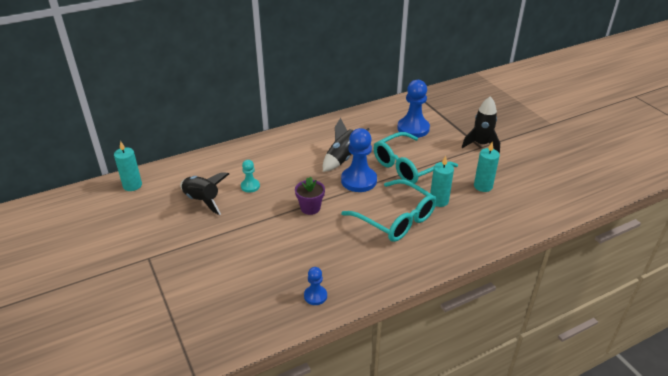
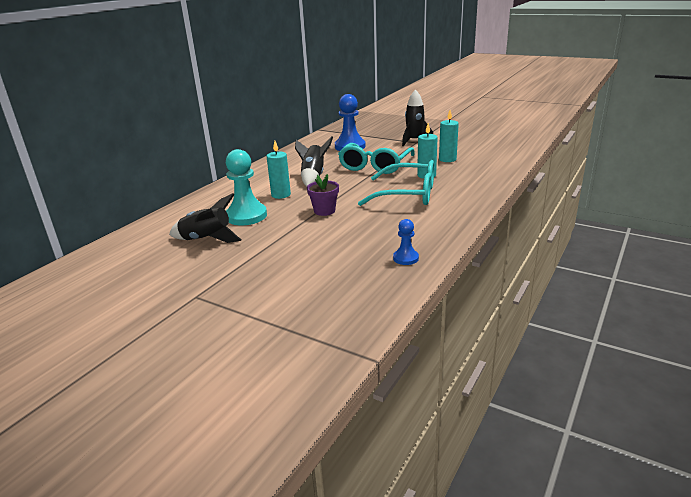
camera: 30 degrees left, 10 degrees down
turquoise candle [114,141,142,191] -> turquoise candle moved to [266,141,291,199]
turquoise pawn [241,160,260,193] -> turquoise pawn [226,149,267,225], size x1.91
blue pawn [341,128,377,192] -> none

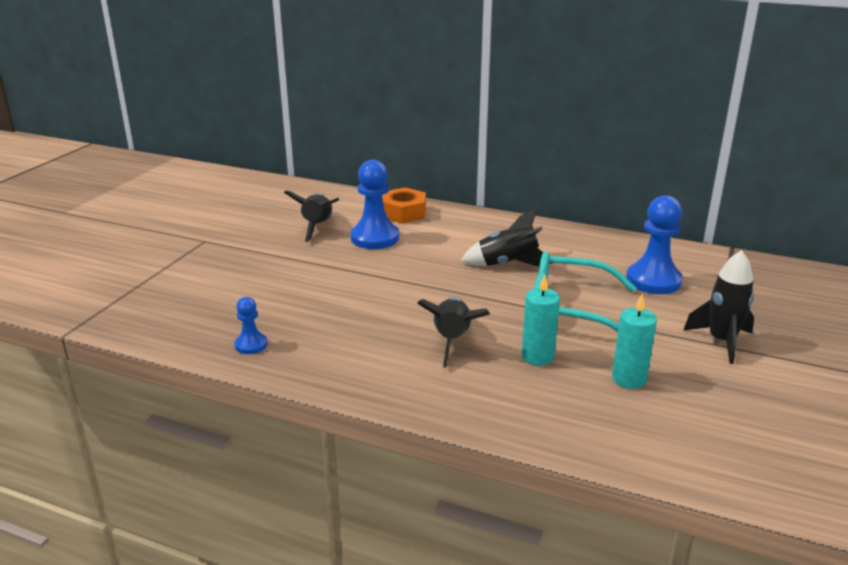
camera: 80 degrees right, 0 degrees up
turquoise pawn [226,149,267,225] -> blue pawn [351,160,399,249]
turquoise candle [266,141,291,199] -> none
purple flower pot [307,174,339,216] -> none
turquoise glasses [358,160,434,206] -> black rocket [417,297,490,368]
none -> orange nut [382,187,426,224]

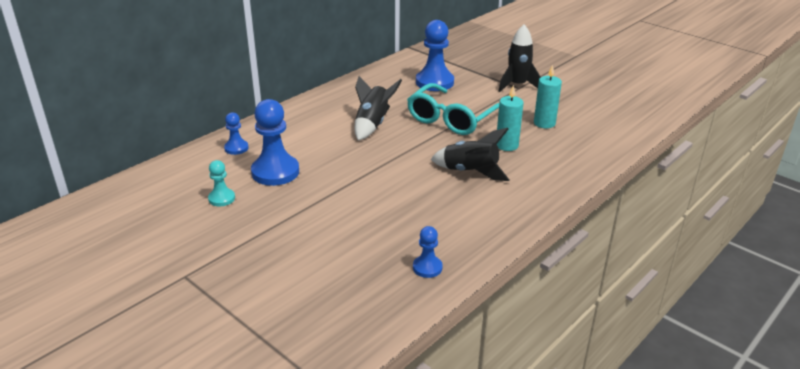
camera: 70 degrees left, 5 degrees up
black rocket [284,190,339,242] -> turquoise pawn [208,160,235,206]
orange nut [382,187,426,224] -> blue pawn [224,112,249,155]

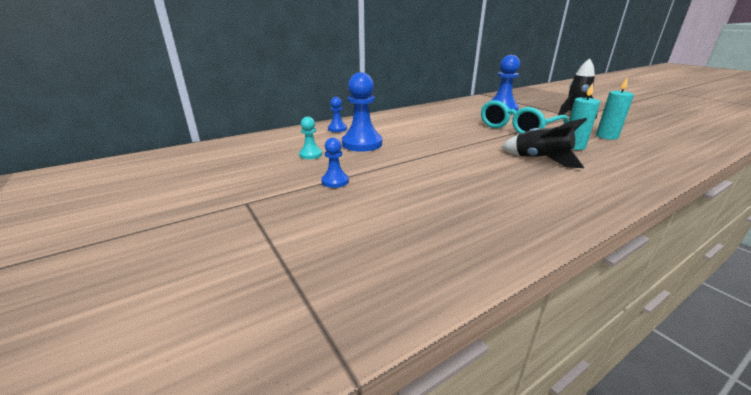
camera: 15 degrees right, 5 degrees down
black rocket [355,76,402,140] -> none
blue pawn [413,226,443,278] -> blue pawn moved to [322,138,349,188]

